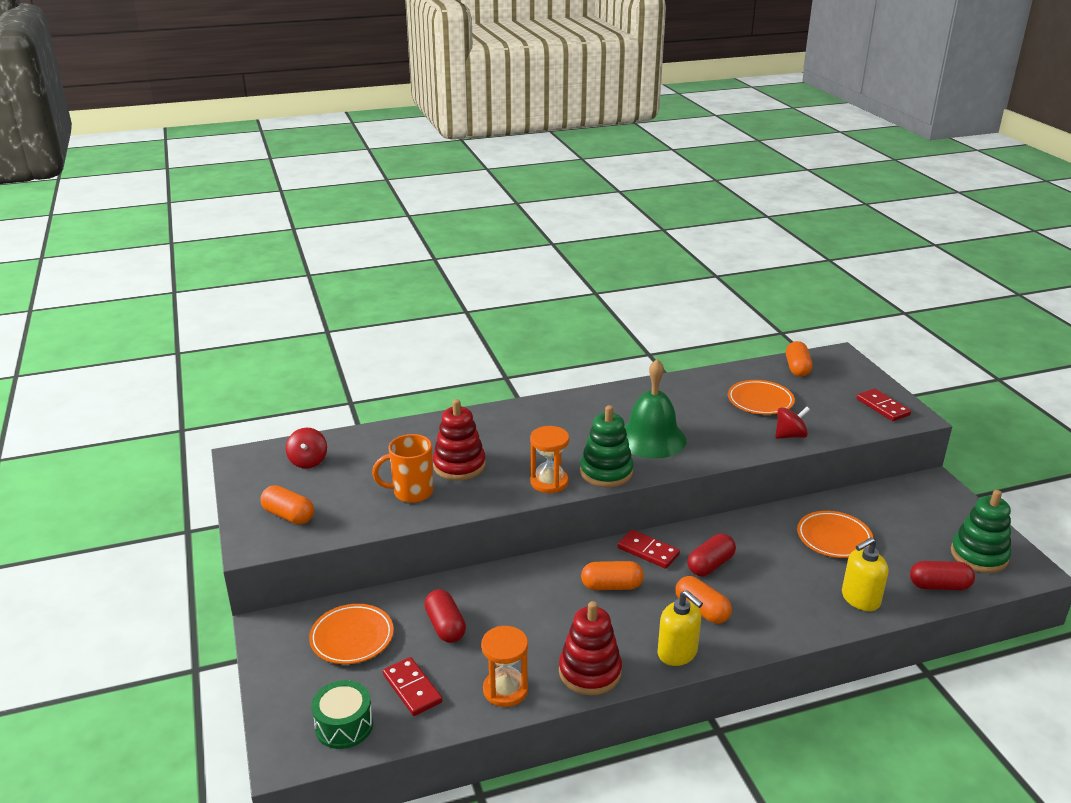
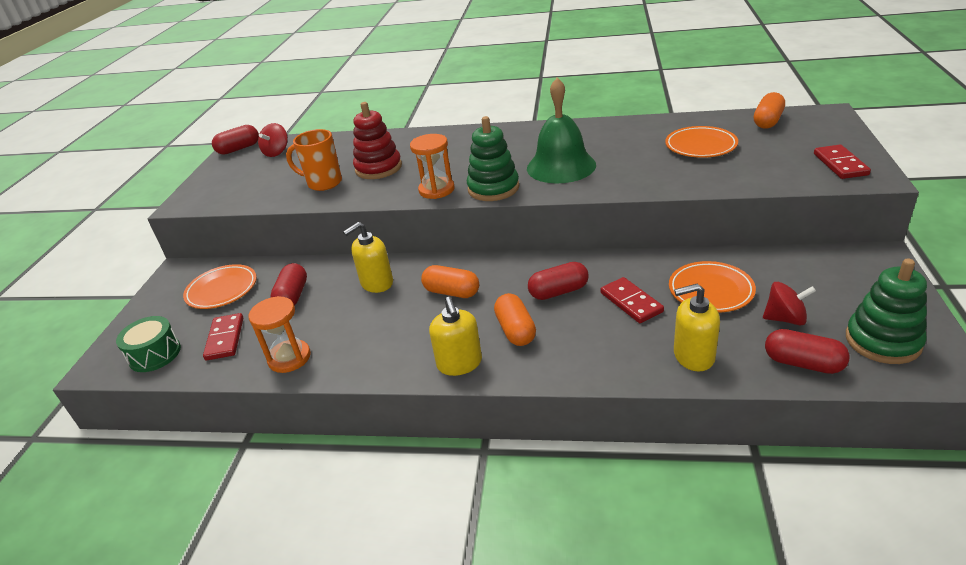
camera: 30 degrees right, 5 degrees up
orange capsule [261,485,314,525] -> none
red stacking toy [559,601,622,695] -> none
red domino [618,530,680,569] -> red domino moved to [601,277,664,323]
red spinning top [775,407,810,439] -> red spinning top moved to [763,282,816,326]
none -> red capsule [212,125,259,155]
none -> yellow soap dispenser [343,222,393,293]

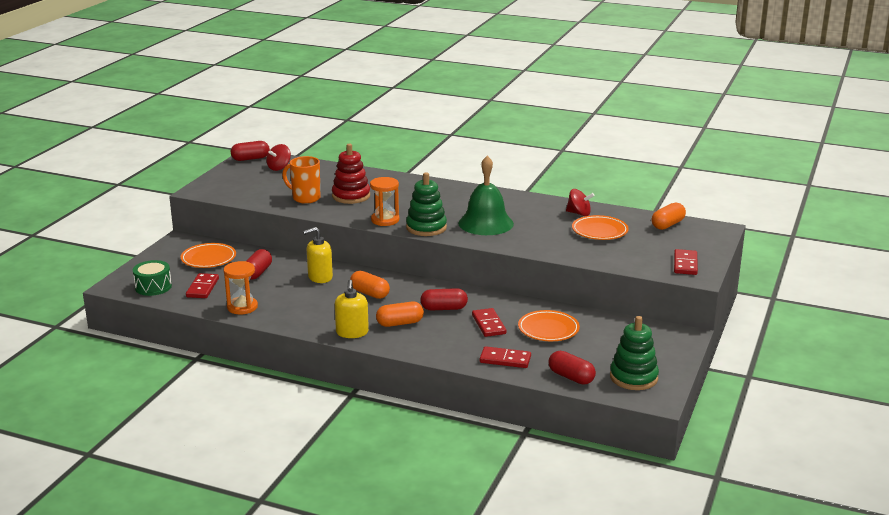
camera: 10 degrees right, 10 degrees down
orange capsule [494,293,536,346] -> orange capsule turned 75 degrees clockwise [376,302,424,327]
yellow soap dispenser [674,284,720,371] -> red domino [480,346,531,368]
red spinning top [763,282,816,326] -> red spinning top moved to [566,189,594,216]

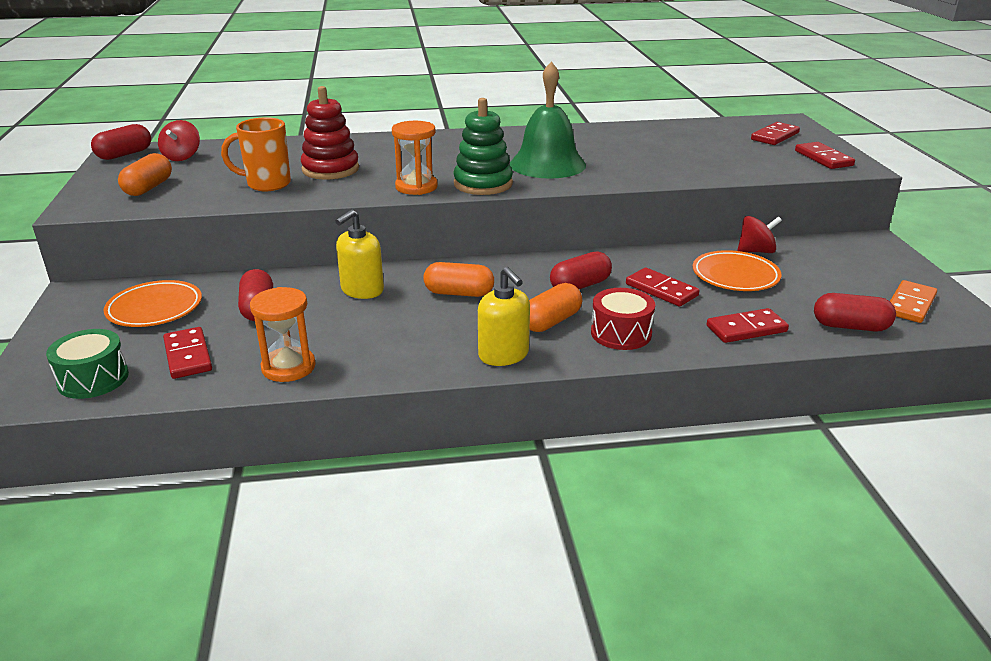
camera: 30 degrees left, 5 degrees up
red spinning top [566,189,594,216] -> red spinning top moved to [738,216,782,253]
orange plate [572,215,629,240] -> none
green stacking toy [610,316,659,390] -> orange domino [890,280,937,323]
orange capsule [652,202,686,230] -> orange capsule moved to [118,153,172,196]
none -> red drum [591,288,655,350]
none -> red domino [751,122,800,145]

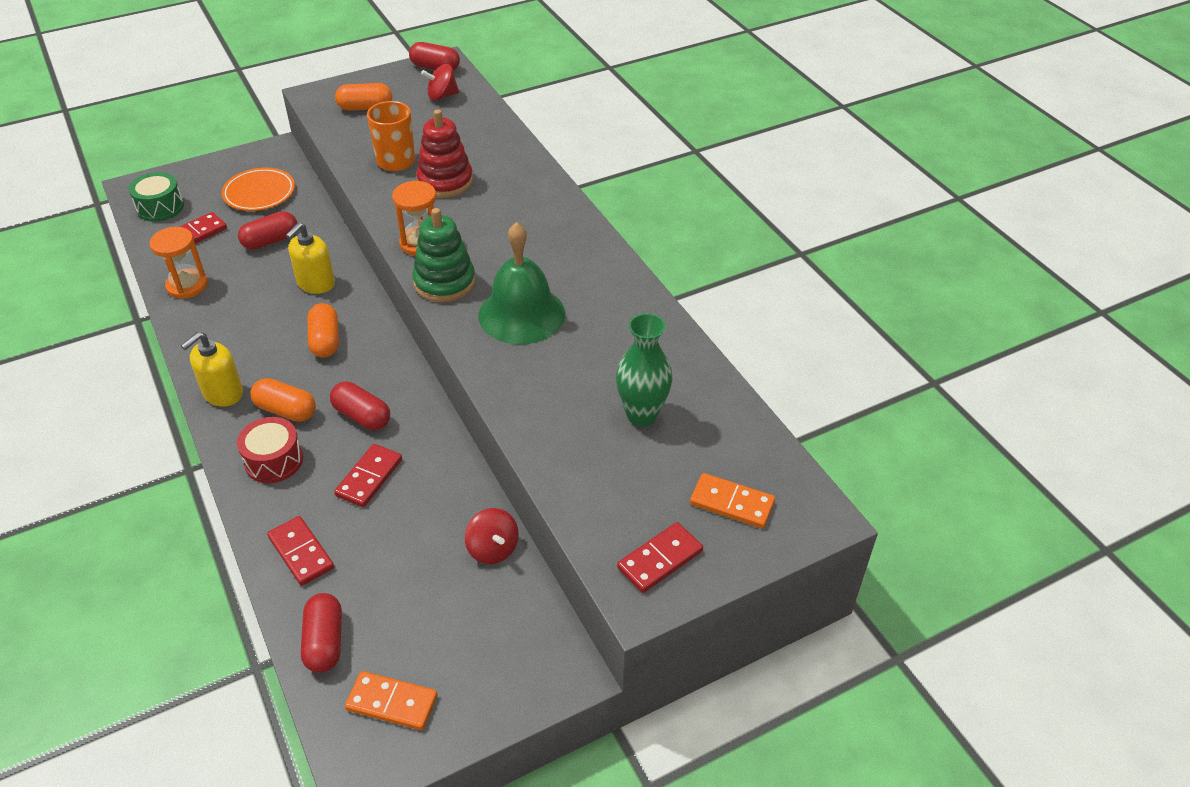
camera: 70 degrees right, 15 degrees up
yellow soap dispenser [336,210,384,299] -> yellow soap dispenser turned 75 degrees counterclockwise [286,222,335,294]
orange plate [693,250,782,291] -> none
red domino [751,122,800,145] -> orange domino [690,473,775,529]
none -> green vase [616,313,672,426]

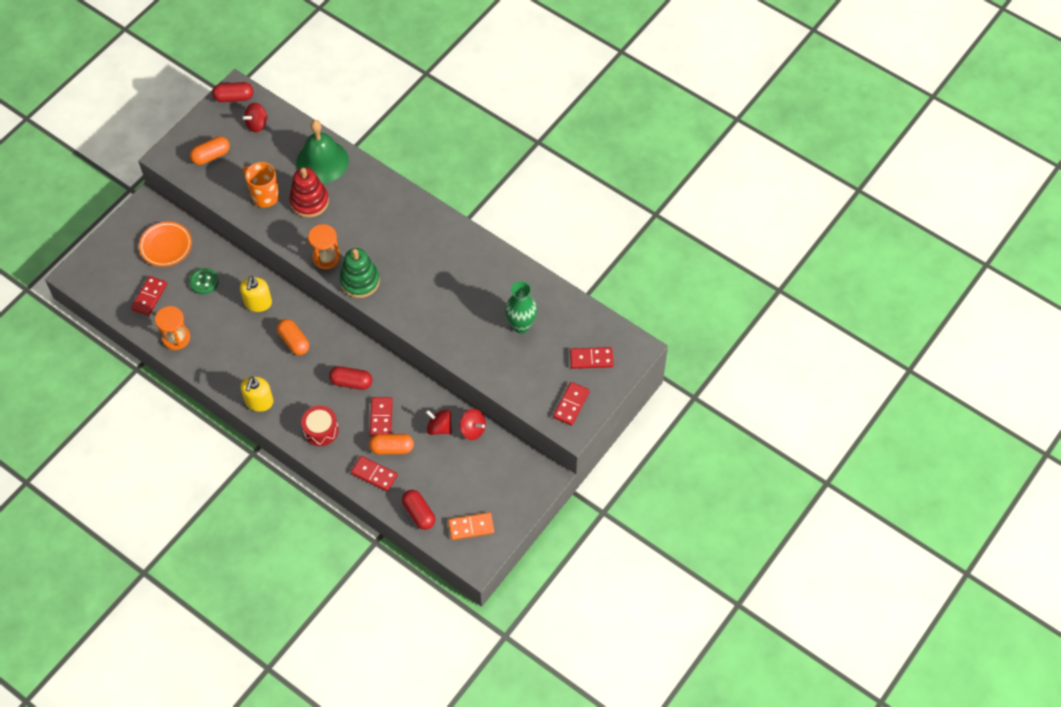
camera: 25 degrees left, 15 degrees up
green drum [129,172,184,222] -> none
red capsule [238,211,297,250] -> green button [189,268,218,294]
orange capsule [250,378,316,422] -> orange capsule moved to [369,434,414,454]
green bell [478,222,565,345] -> green bell moved to [296,120,349,183]
orange domino [690,473,775,529] -> red domino [570,347,614,369]
none -> red spinning top [426,409,452,435]

